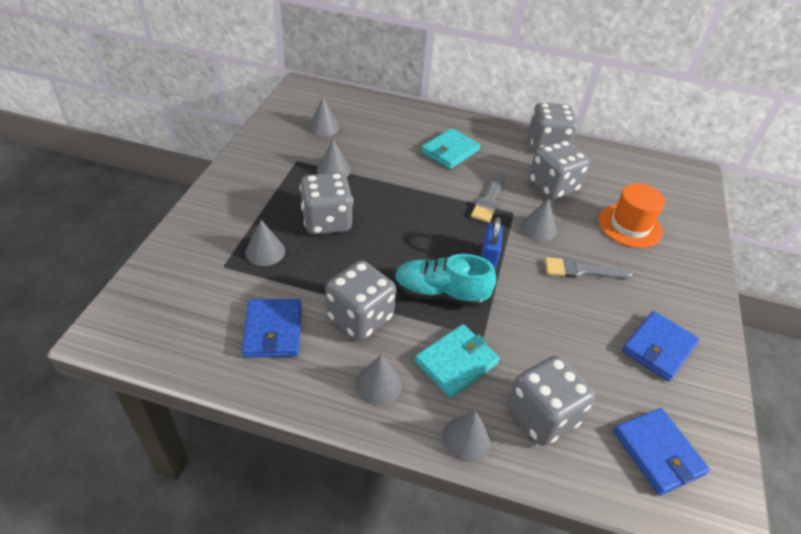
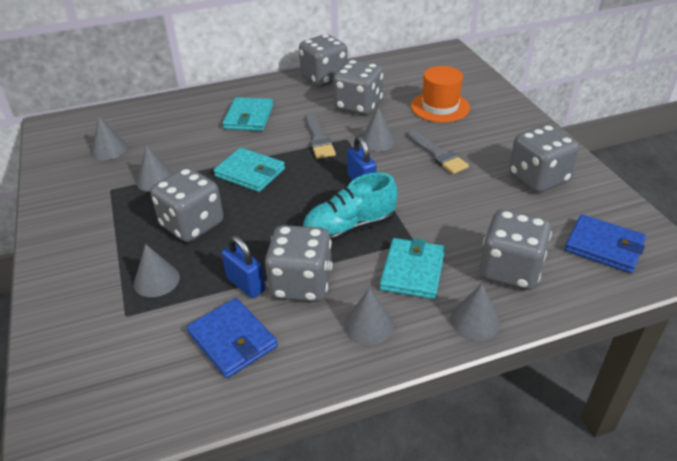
camera: 30 degrees left, 5 degrees down
grey brush [545,257,633,279] -> grey brush turned 90 degrees counterclockwise [407,130,469,174]
blue wallet [622,311,700,381] -> grey dice [509,125,579,193]
none -> turquoise wallet [214,148,285,192]
none -> blue padlock [222,236,265,298]

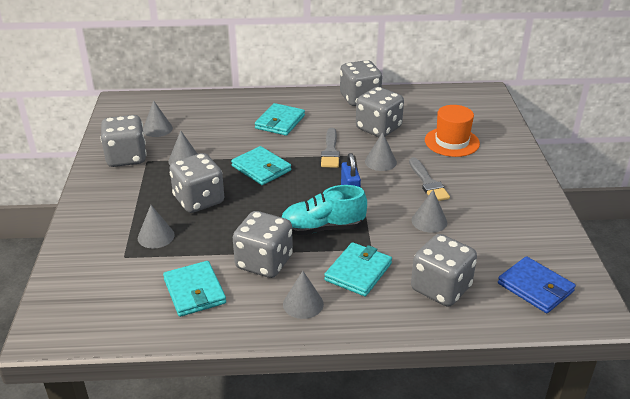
camera: 15 degrees right, 5 degrees down
blue wallet [186,298,278,379] -> turquoise wallet [163,261,226,317]
blue padlock [222,236,265,298] -> none
grey cone [450,284,500,340] -> grey cone moved to [412,190,447,233]
grey dice [509,125,579,193] -> grey dice moved to [100,115,147,167]

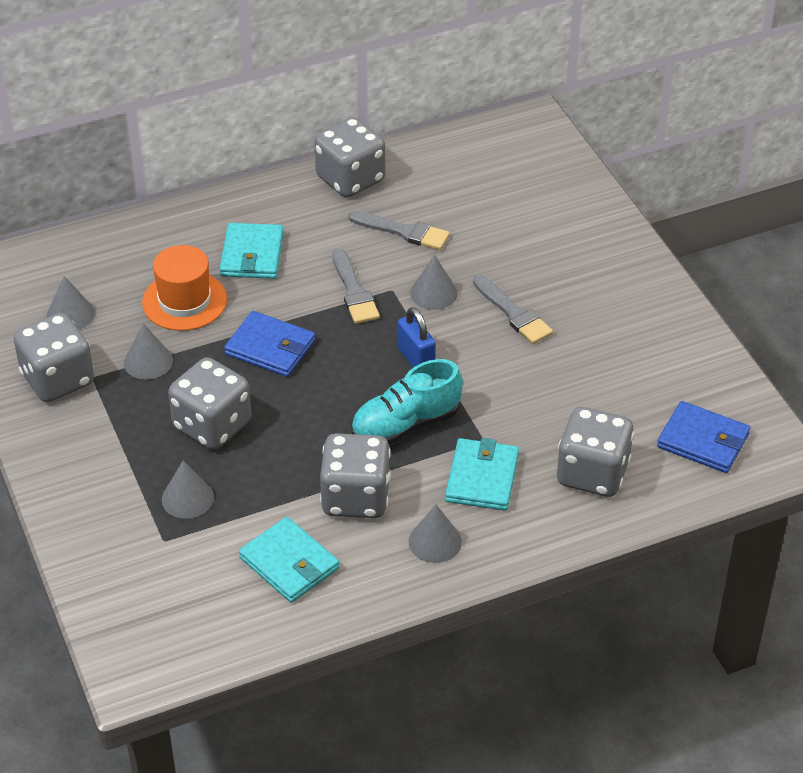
camera: 20 degrees left, 10 degrees up
turquoise wallet [231,146,291,185] -> blue wallet [224,311,315,377]
grey dice [356,87,404,137] -> grey brush [349,211,450,250]
grey cone [412,190,447,233] -> none
orange hat [425,105,480,157] -> orange hat moved to [142,245,227,331]

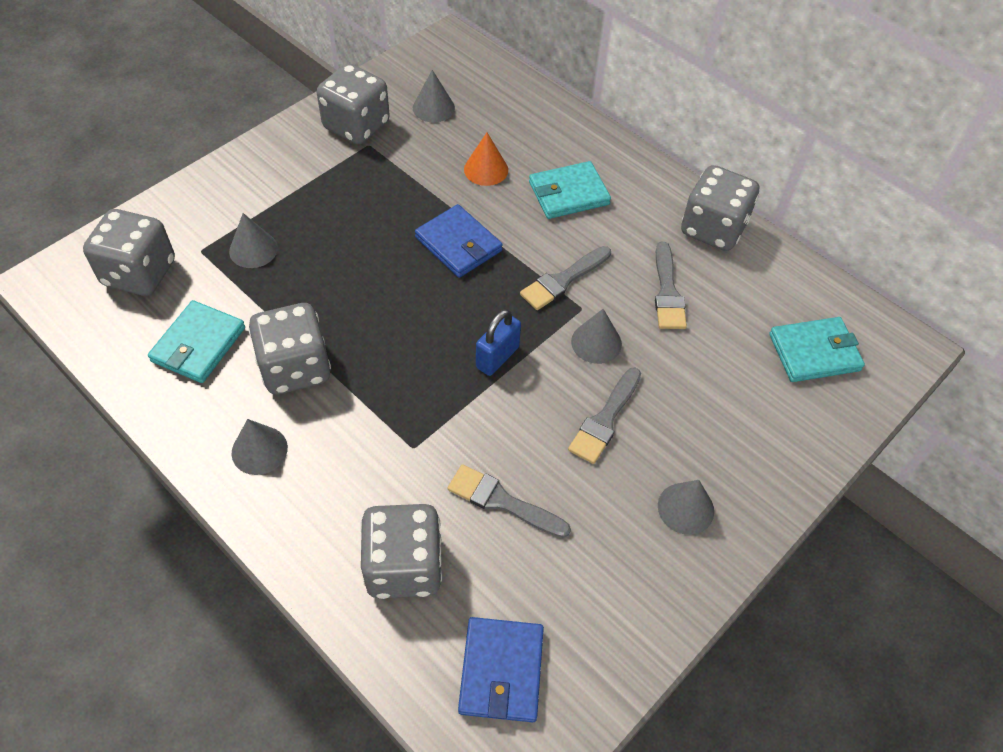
camera: 65 degrees right, 10 degrees up
grey cone [124,323,173,380] -> grey cone moved to [658,480,714,535]
orange hat [142,245,227,331] -> orange cone [464,133,508,186]
grey dice [168,357,251,450] -> grey dice moved to [83,209,175,296]
blue wallet [224,311,315,377] -> blue wallet turned 45 degrees counterclockwise [415,204,503,278]
turquoise shoe [351,359,463,445] -> none
turquoise wallet [445,438,519,510] -> turquoise wallet moved to [769,317,865,382]
none -> grey brush [447,464,571,538]

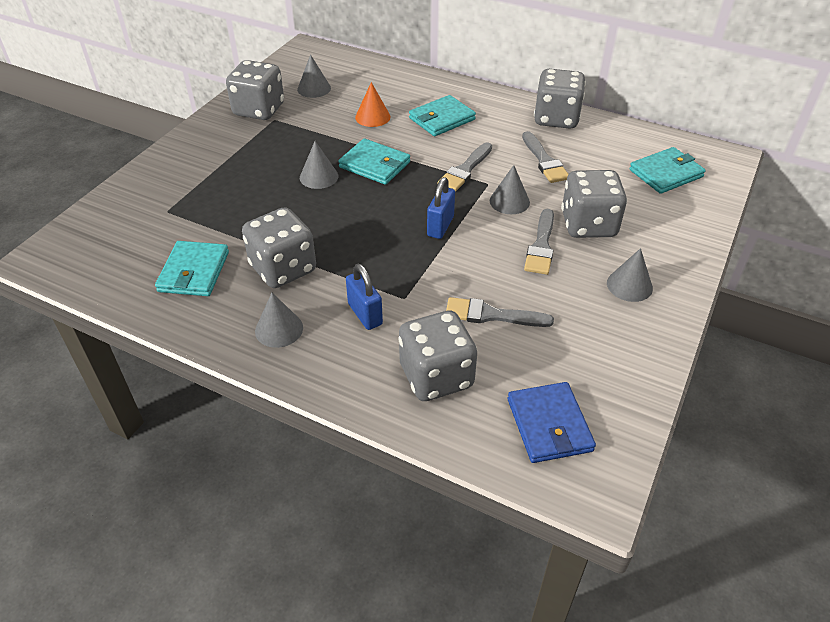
camera: 15 degrees left, 10 degrees down
grey dice [83,209,175,296] -> grey dice moved to [561,170,627,238]
grey cone [229,213,278,268] -> grey cone moved to [300,141,338,189]
blue wallet [415,204,503,278] -> turquoise wallet [338,138,410,185]
none -> blue padlock [346,264,383,330]

